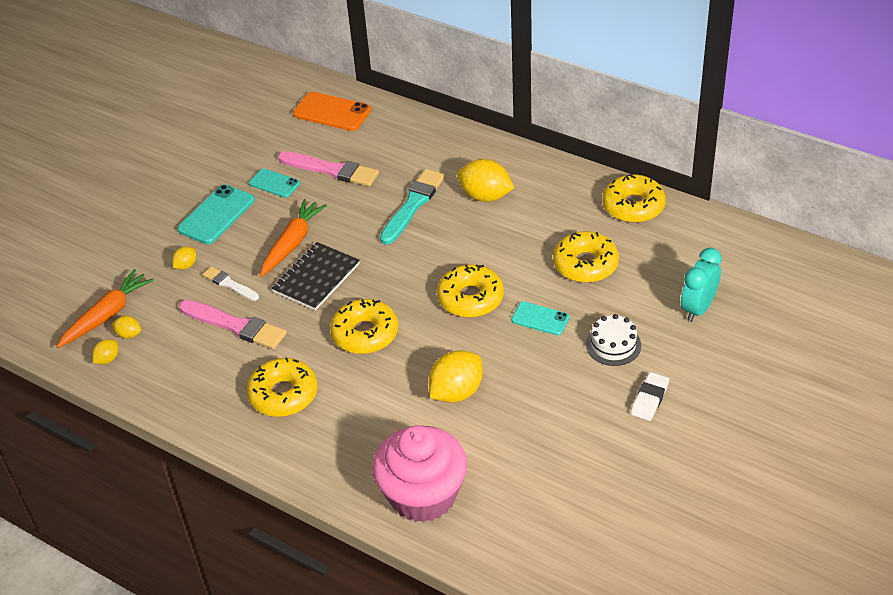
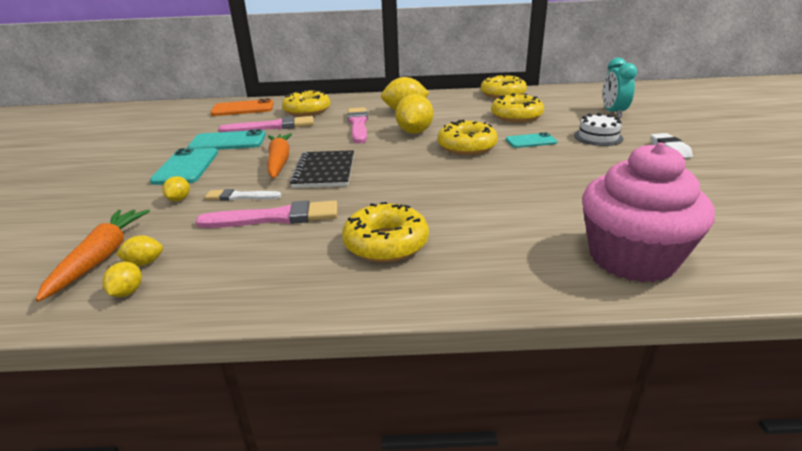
camera: 35 degrees left, 15 degrees down
turquoise phone [249,169,300,198] -> turquoise phone [188,129,266,150], size x1.61
yellow donut [330,299,398,354] -> yellow donut moved to [282,90,330,116]
turquoise brush [380,169,445,245] -> pink brush [347,107,368,144]
yellow lemon [429,350,483,403] -> yellow lemon moved to [395,94,434,134]

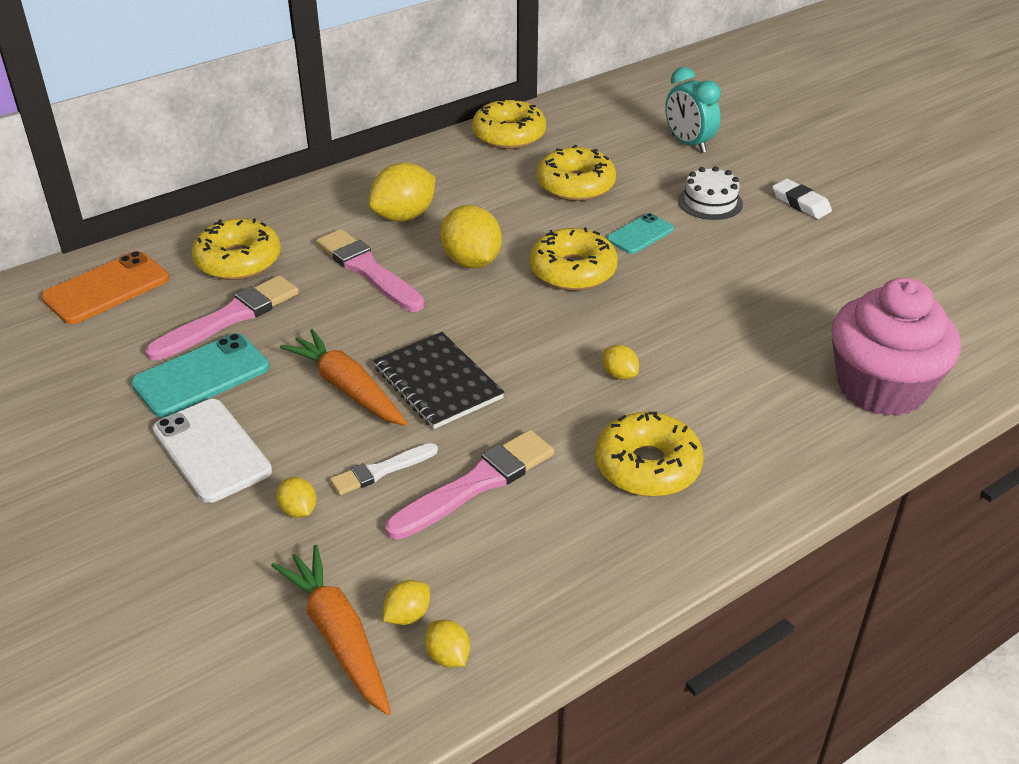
camera: 35 degrees left, 10 degrees up
turquoise phone [150,148,218,185] -> white phone [153,399,272,503]
none -> yellow lemon [603,345,639,380]

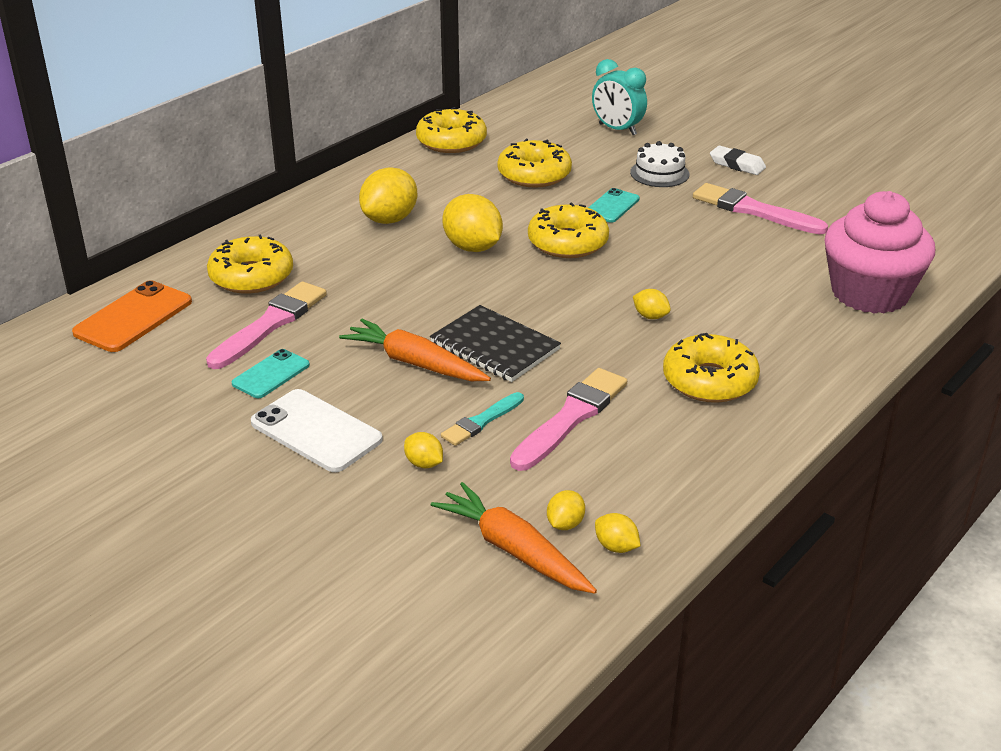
camera: 15 degrees left, 5 degrees down
turquoise phone [131,333,269,417] -> turquoise phone [232,349,310,398], size x0.62
pink brush [316,229,425,312] -> pink brush moved to [693,183,828,234]
white brush [330,443,438,495] -> turquoise brush [441,392,524,446]

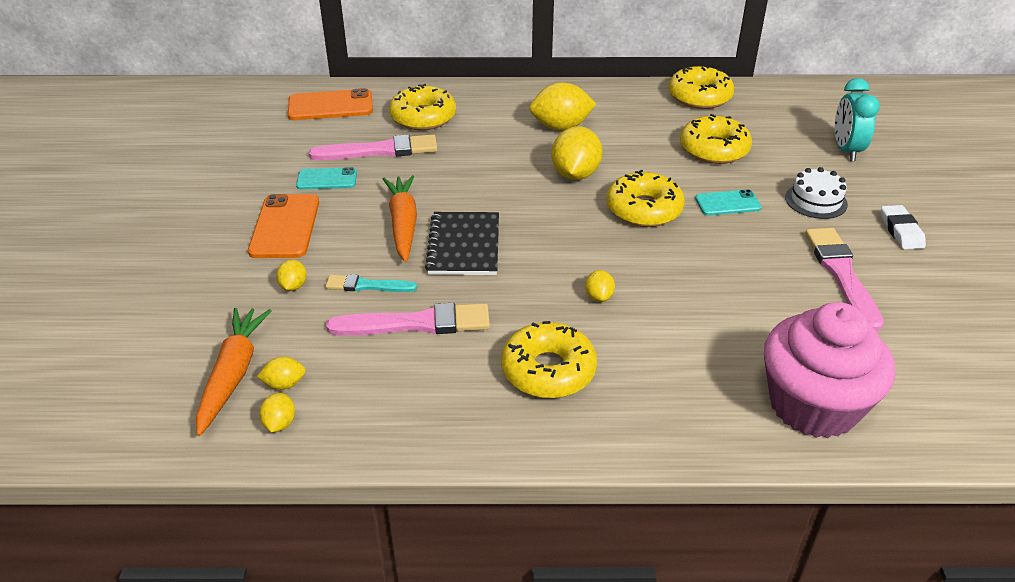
camera: 50 degrees right, 5 degrees up
white phone [251,389,383,472] -> orange phone [248,194,319,258]

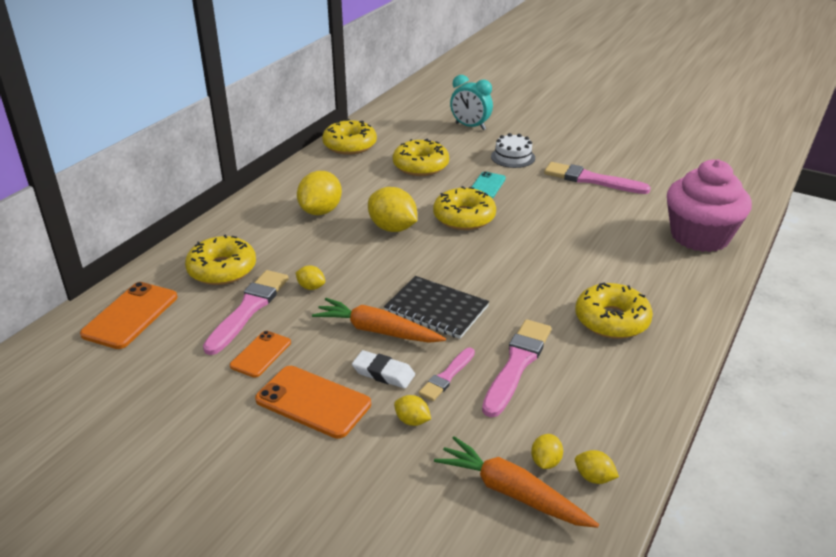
camera: 60 degrees left, 5 degrees down
turquoise phone [296,167,357,189] -> orange phone [230,331,291,378]
turquoise brush [325,274,417,292] -> pink brush [419,348,475,401]
yellow lemon [585,270,615,302] -> yellow lemon moved to [295,265,325,290]
white eraser [881,205,926,249] -> white eraser moved to [352,350,415,389]

